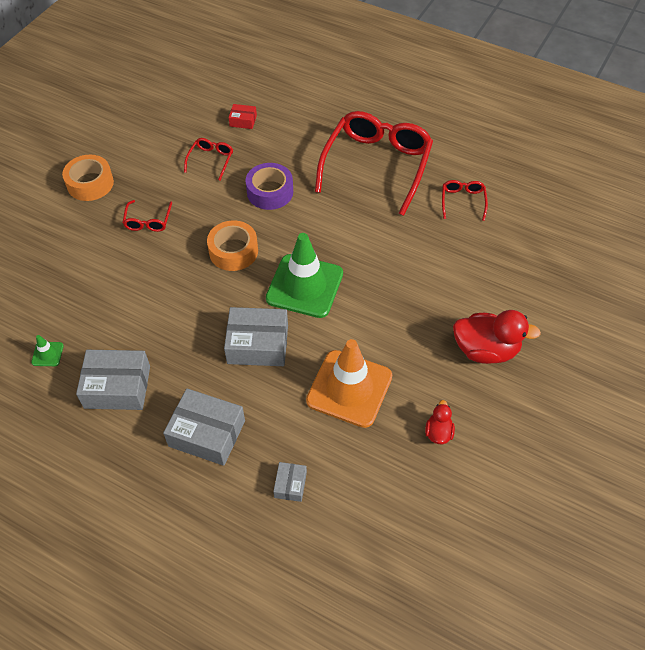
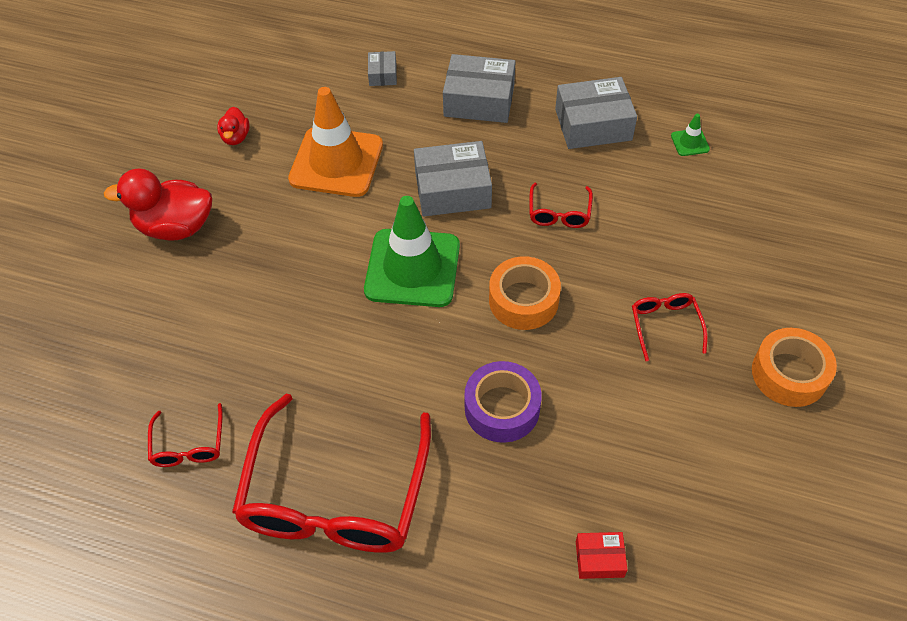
camera: 170 degrees right, 0 degrees up
red glasses [184,138,233,181] -> red glasses moved to [530,183,593,228]

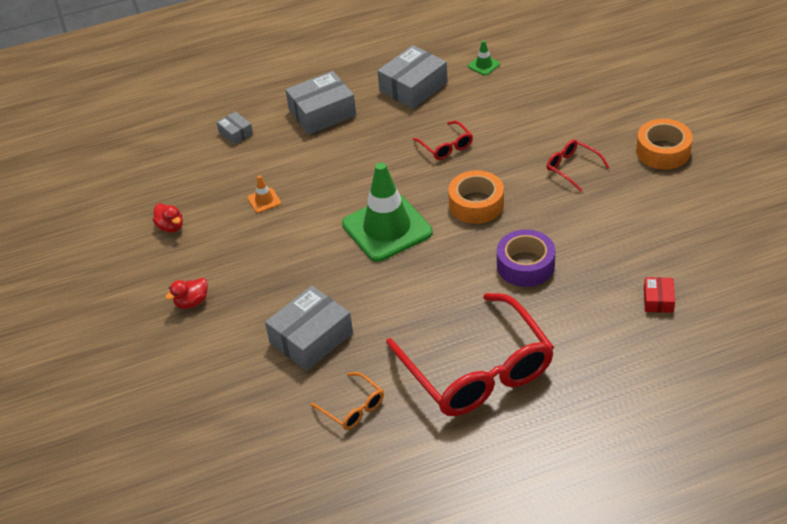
camera: 35 degrees left, 10 degrees down
red duck [104,168,212,241] -> red duck [165,278,208,309], size x0.51
red glasses [148,403,223,467] -> orange glasses [310,372,384,430]
orange traffic cone [288,87,383,197] -> orange traffic cone [248,175,281,213], size x0.40
grey box [414,141,492,217] -> grey box moved to [265,286,353,371]
red box [576,532,628,579] -> red box turned 45 degrees counterclockwise [644,277,675,313]

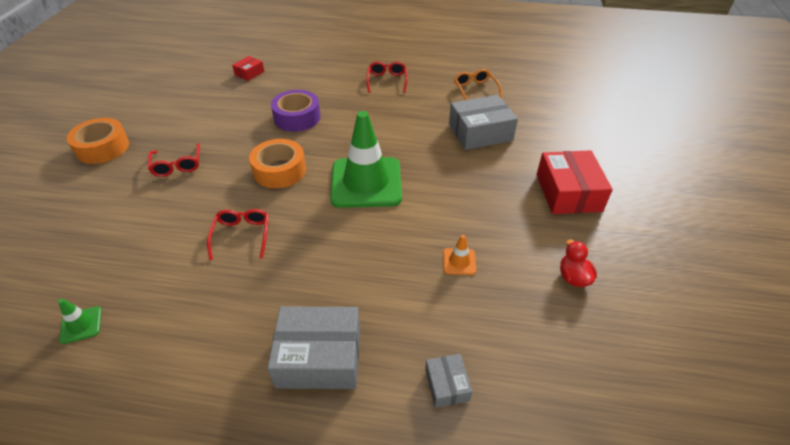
camera: 155 degrees left, 0 degrees up
red duck [165,278,208,309] -> red box [536,150,613,214]
grey box [377,45,448,109] -> none
red glasses [386,293,554,416] -> red glasses [366,61,408,93], size x0.43

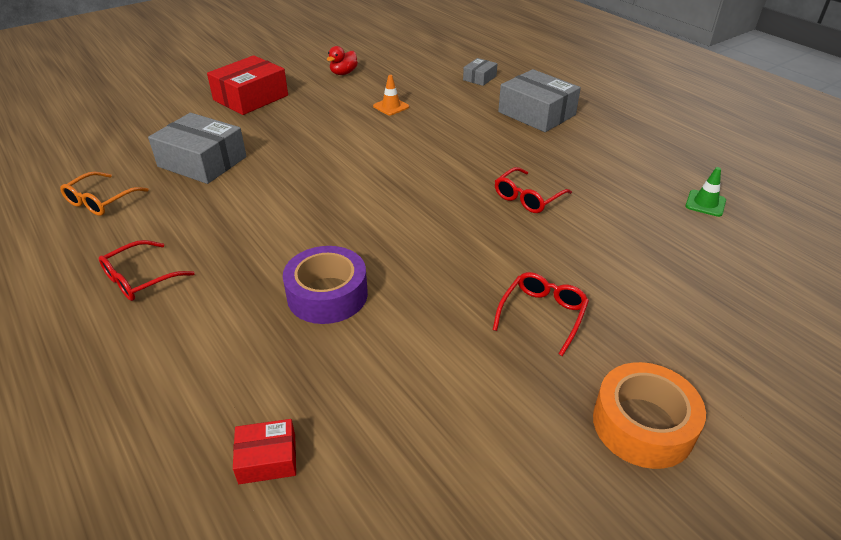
camera: 135 degrees left, 5 degrees down
orange tape [249,139,306,188] -> none
green traffic cone [330,111,402,208] -> none

